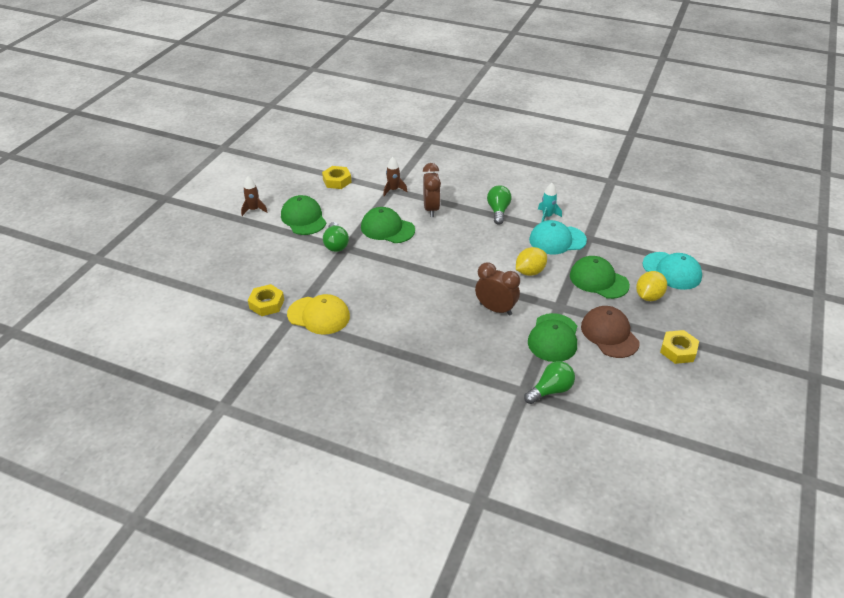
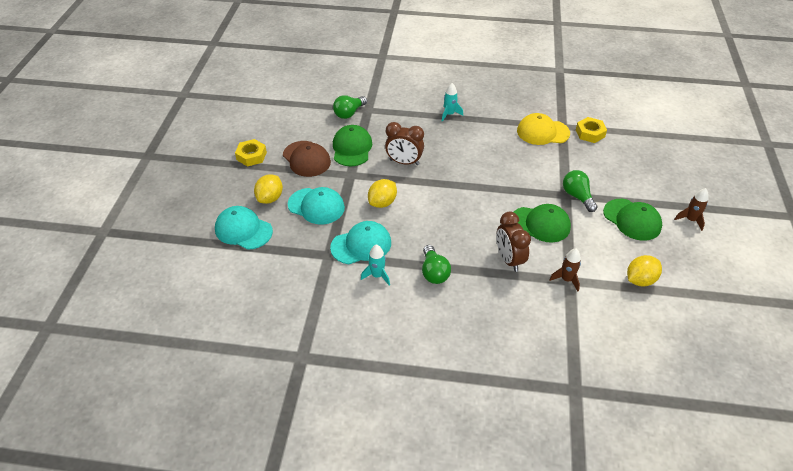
camera: 165 degrees right, 5 degrees up
yellow nut [322,166,352,189] -> yellow lemon [627,255,662,287]
green cap [570,256,630,299] -> turquoise cap [288,187,345,224]
none -> turquoise rocket [442,83,463,122]

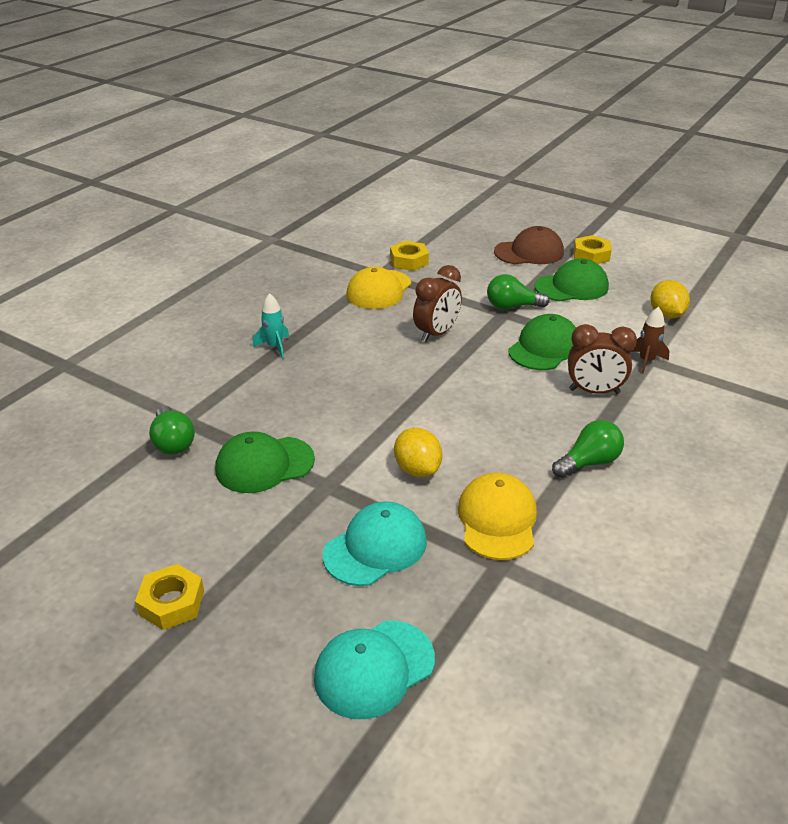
camera: 65 degrees left, 10 degrees down
yellow lemon [254,174,283,204] -> none
brown cap [283,141,331,177] -> brown cap moved to [494,226,564,264]
turquoise cap [330,221,391,264] -> yellow cap [458,473,537,560]
green cap [333,125,373,167] -> green cap turned 45 degrees counterclockwise [215,432,315,493]
turquoise rocket [361,244,390,286] -> none
brown clock [385,122,424,165] -> brown clock moved to [413,265,462,343]
green light bulb [422,245,451,284] -> green light bulb turned 45 degrees counterclockwise [552,420,624,478]
brown rocket [674,188,708,231] -> yellow nut [574,235,612,264]

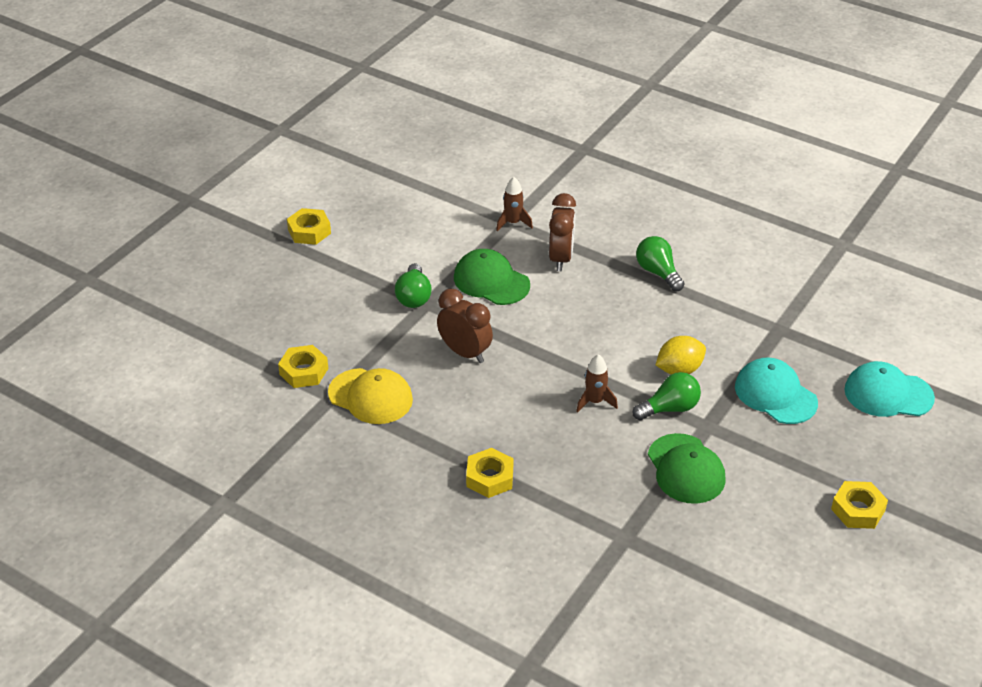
camera: 90 degrees left, 5 degrees up
green light bulb [149,406,195,455] -> green light bulb moved to [633,372,701,420]
turquoise rocket [253,293,289,359] -> yellow nut [466,448,513,498]
turquoise cap [314,621,435,719] -> turquoise cap turned 135 degrees clockwise [844,361,935,417]
yellow cap [458,473,537,560] -> none
brown cap [494,226,564,264] -> none
green cap [535,258,609,301] -> none
yellow lemon [650,280,690,319] -> none
none -> brown rocket [576,354,618,413]

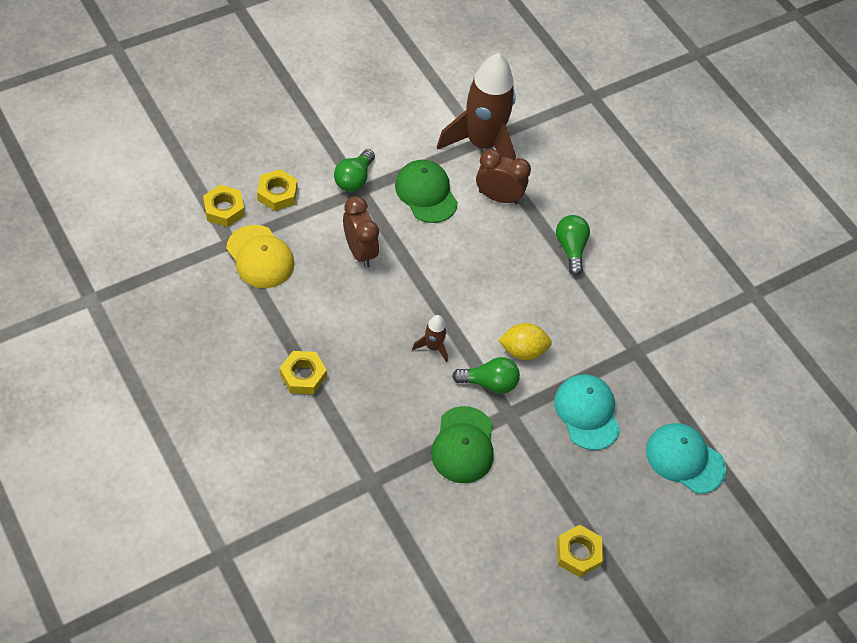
camera: 20 degrees right, 15 degrees up
yellow nut [287,208,331,245] -> yellow nut moved to [257,169,297,211]
brown rocket [496,177,533,231] -> brown rocket [437,53,516,160], size x2.41
brown clock [549,193,576,271] -> brown clock turned 105 degrees counterclockwise [476,149,531,204]

